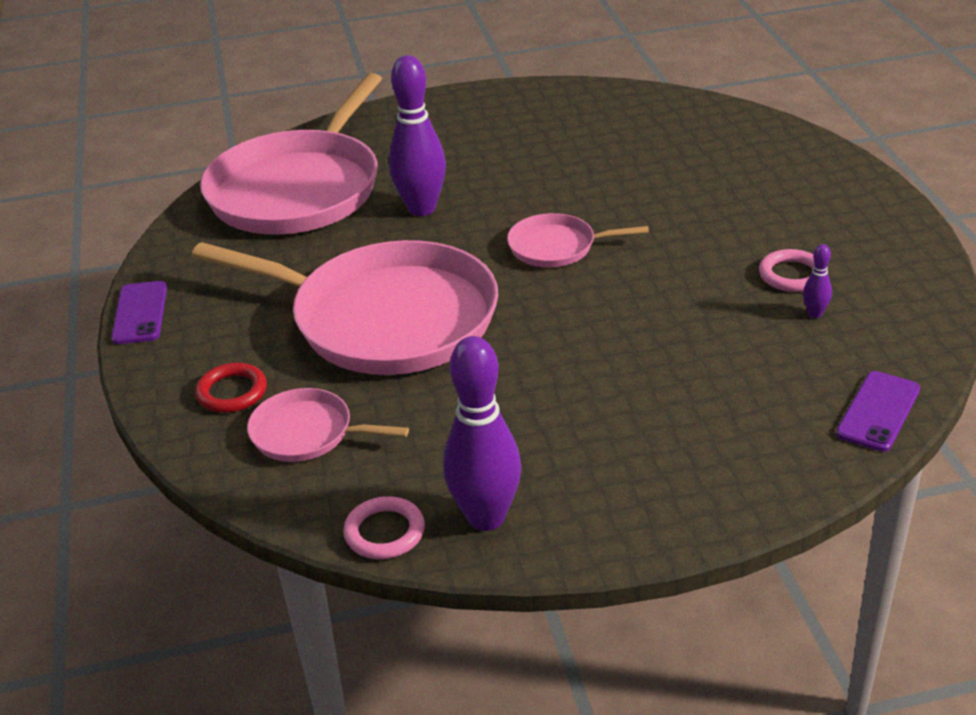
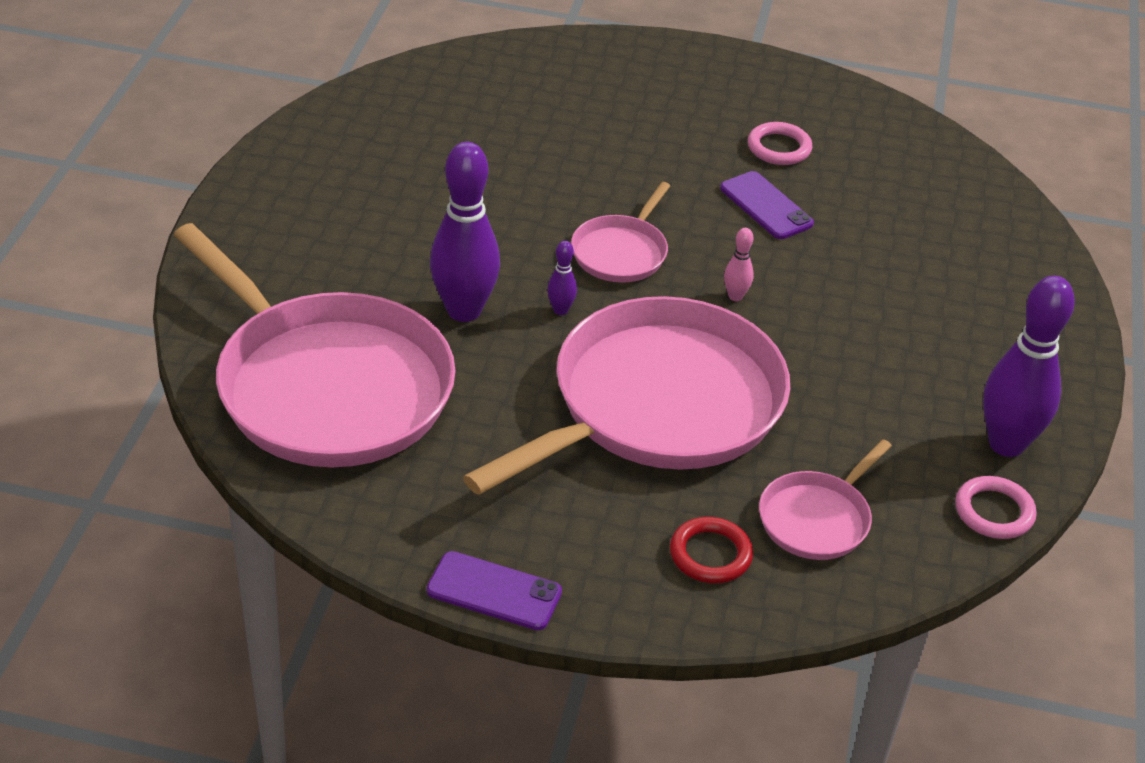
camera: 70 degrees left, 5 degrees up
purple bowling pin [803,244,832,318] -> purple bowling pin moved to [547,241,577,315]
purple phone [836,371,920,452] -> purple phone moved to [720,171,814,239]
none -> pink bowling pin [724,228,754,301]

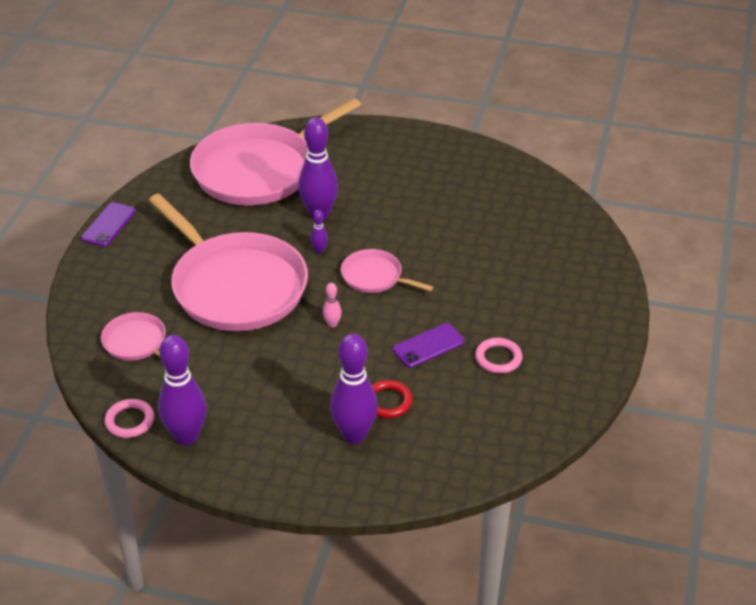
camera: 95 degrees right, 0 degrees up
red ring [670,517,753,583] -> red ring moved to [372,380,413,418]
none -> purple bowling pin [330,334,378,444]

